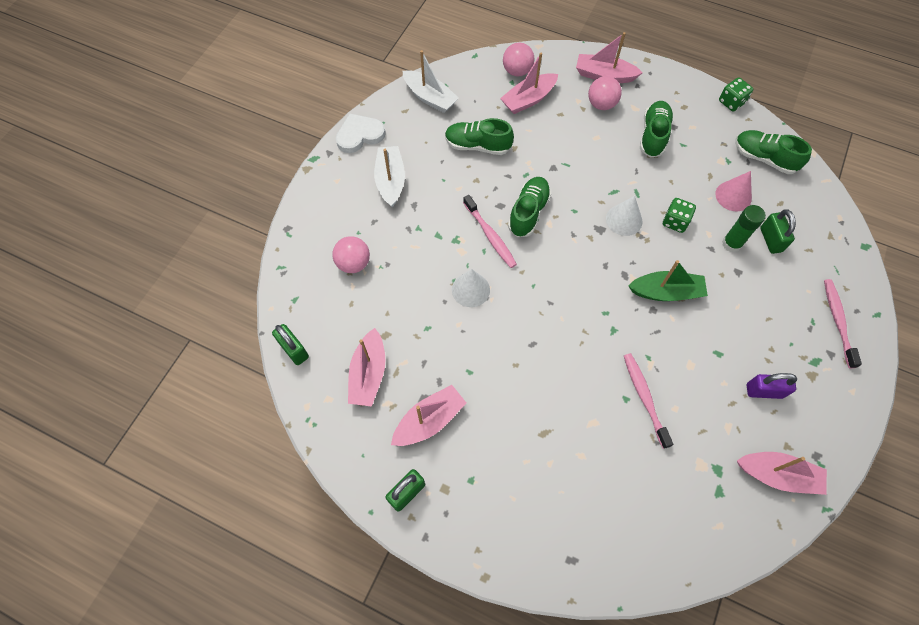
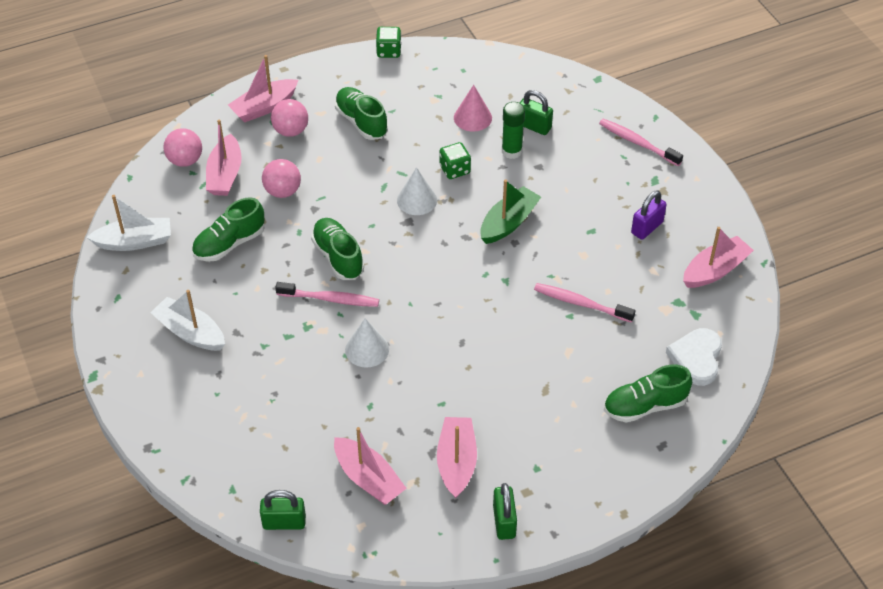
camera: 50 degrees left, 15 degrees down
pink ball [332,236,370,273] -> pink ball moved to [262,159,301,198]
white heart [336,113,386,153] -> white heart moved to [666,328,722,386]
green shoe [735,130,812,174] -> green shoe moved to [604,365,692,423]

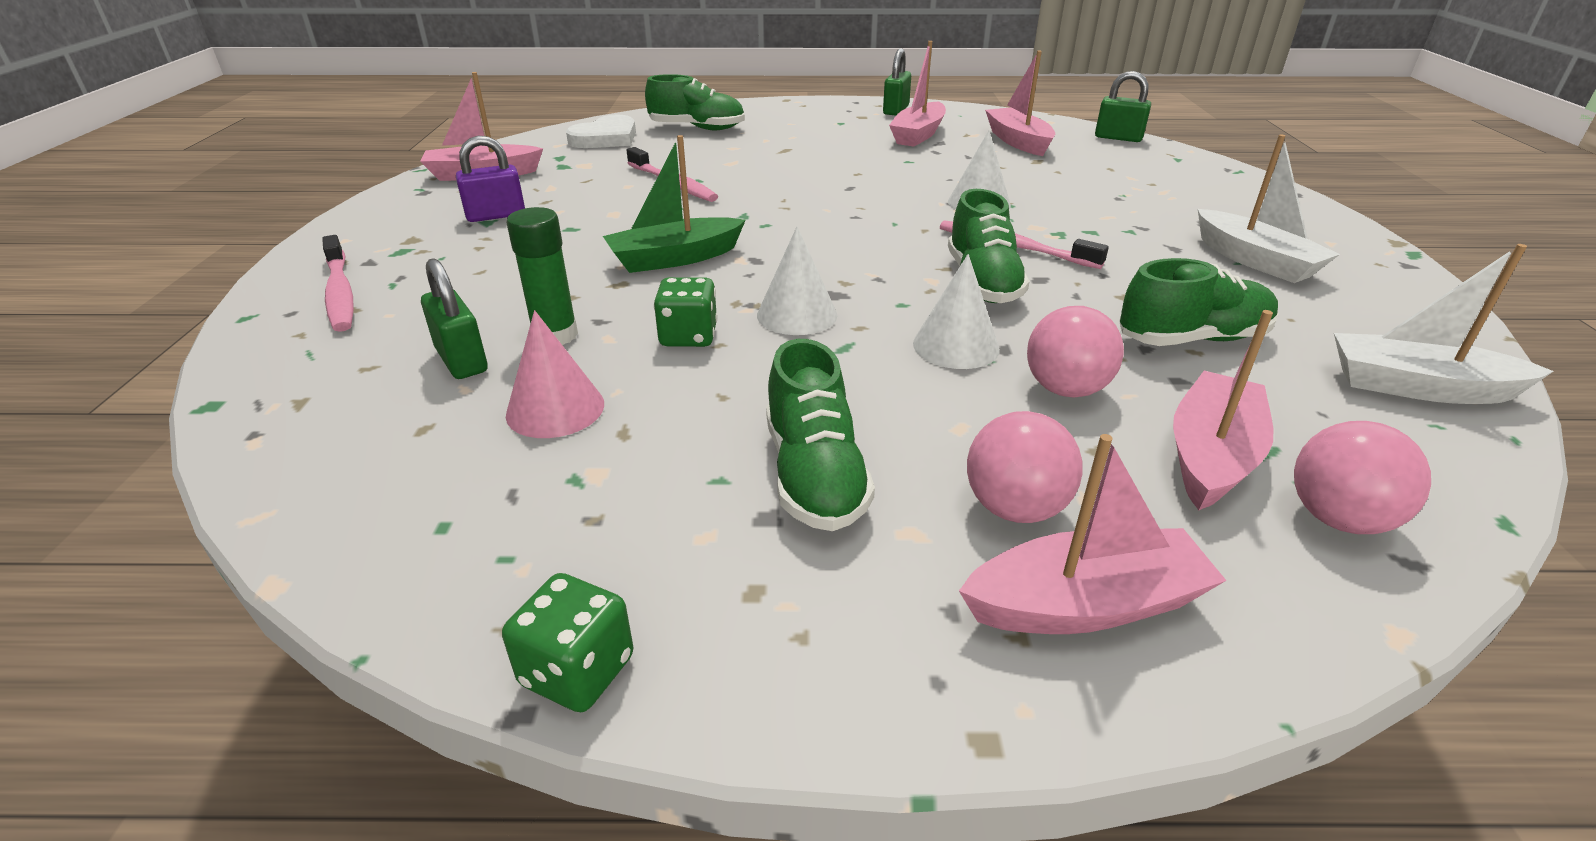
camera: 155 degrees left, 15 degrees down
none -> white cone [913,254,1000,369]

